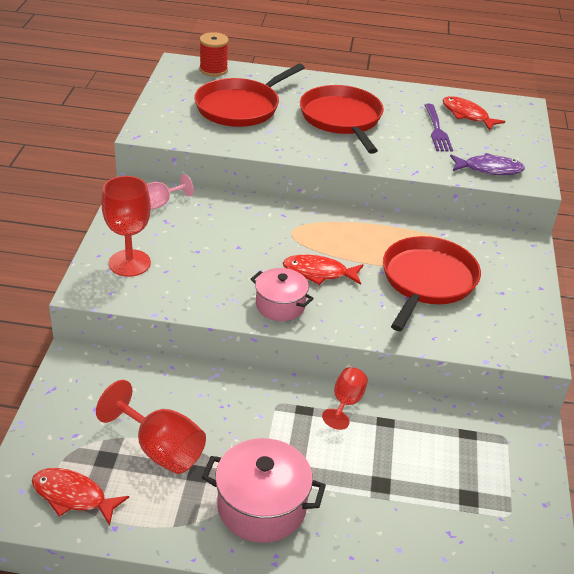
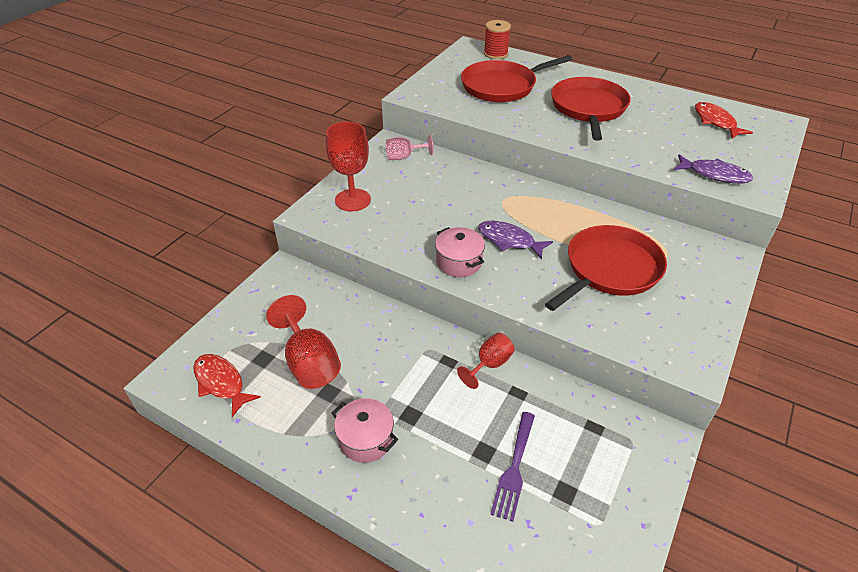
camera: 25 degrees right, 5 degrees up
pink pot [202,438,326,543] -> pink pot [332,398,398,463], size x0.65
red fish [283,255,364,285] -> purple fish [478,221,553,259]
purple fork [425,104,453,152] -> purple fork moved to [490,412,535,522]

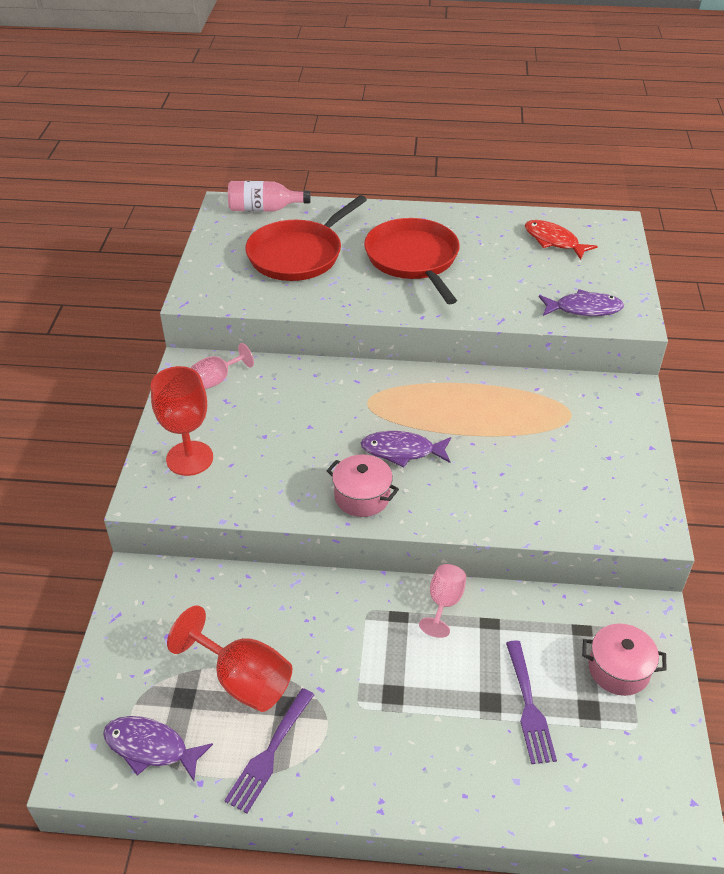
camera: 25 degrees left, 0 degrees up
red fish [193,354,261,417] -> purple fish [103,716,213,781]
pink pot [332,398,398,463] -> pink pot moved to [582,624,667,696]
red goblet [457,333,515,389] -> pink goblet [419,564,466,638]
red spool [484,20,511,59] -> pink bottle [228,181,311,212]
red pan [545,225,667,311] -> none
none -> purple fork [224,688,314,814]

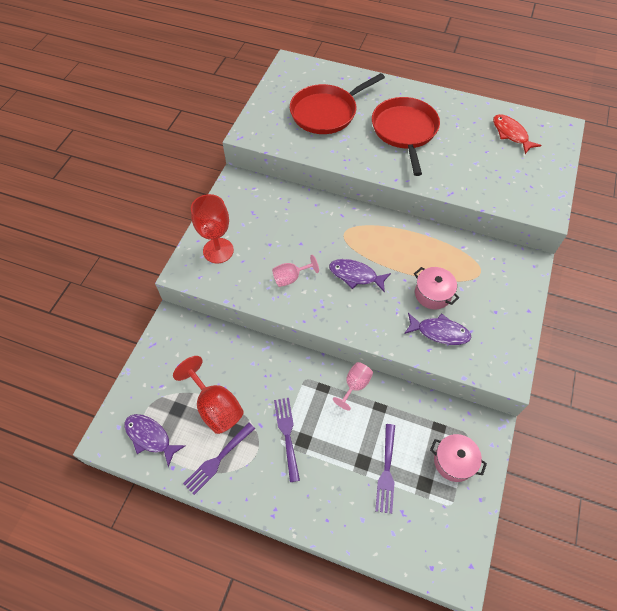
camera: 15 degrees right, 15 degrees up
pink goblet [191,343,254,389] -> pink goblet moved to [272,255,319,287]
pink bottle [228,181,311,212] -> none
pink pot [327,454,399,517] -> pink pot moved to [414,267,459,310]
purple fish [539,289,624,316] -> purple fish moved to [404,313,472,345]
none -> purple fork [274,398,300,482]

